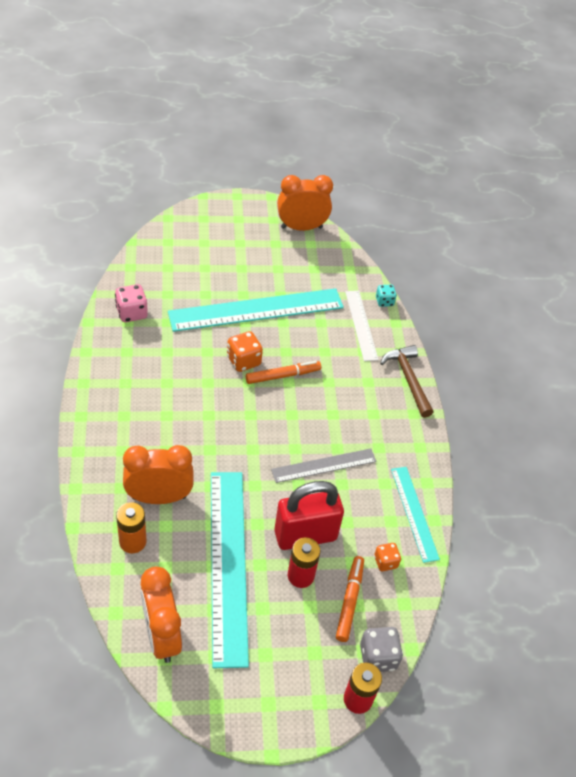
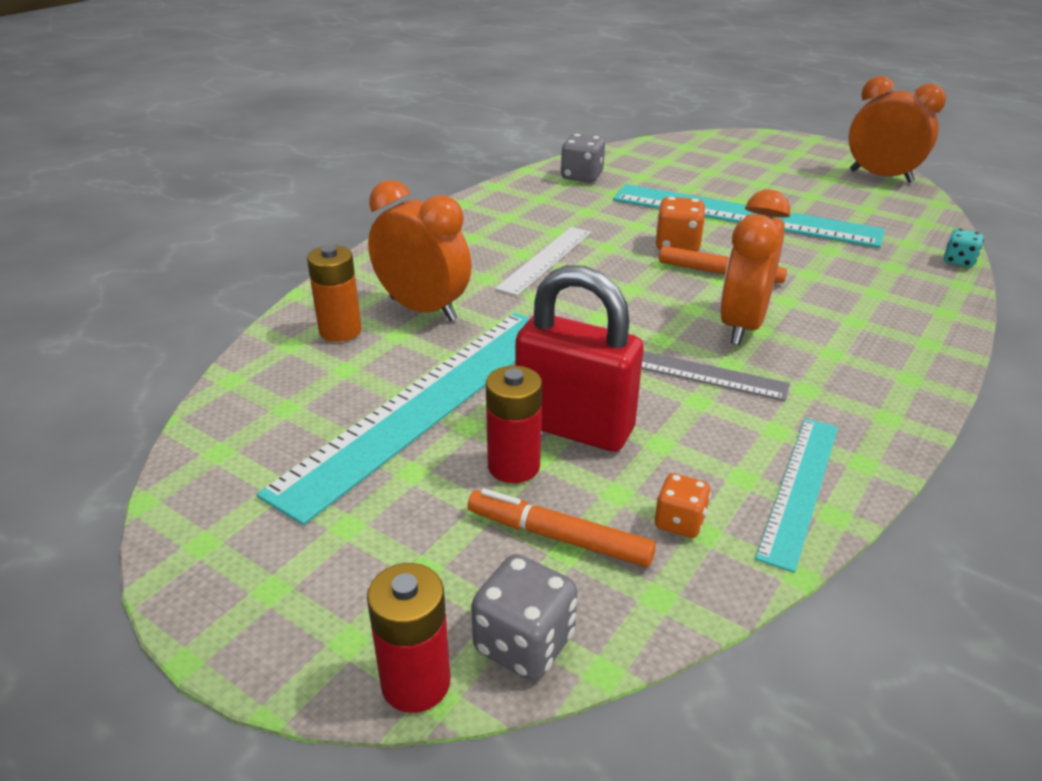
camera: 45 degrees right, 15 degrees down
pink dice [115,284,148,322] -> grey dice [560,134,605,182]
orange clock [141,566,182,663] -> orange clock moved to [720,189,790,345]
orange marker [336,556,364,642] -> orange marker turned 120 degrees counterclockwise [468,488,656,567]
white ruler [345,291,379,361] -> white ruler moved to [495,227,591,296]
brown hammer [380,345,433,418] -> none

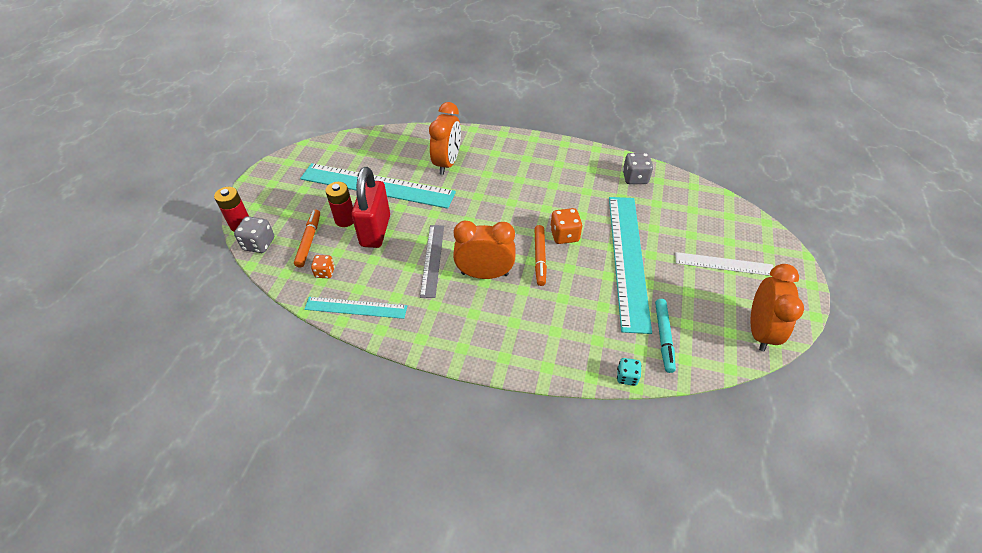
camera: 70 degrees right, 15 degrees up
orange battery [307,245,362,342] -> none
white ruler [495,227,591,296] -> white ruler moved to [675,252,773,276]
none -> turquoise marker [655,299,676,373]

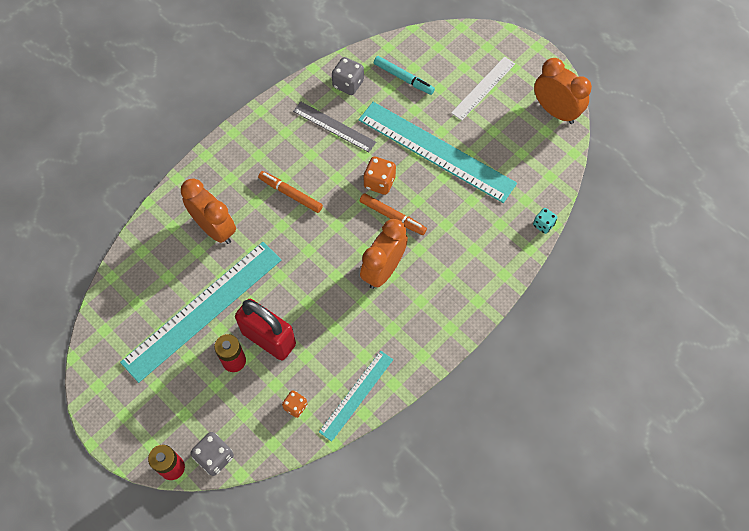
camera: 60 degrees left, 15 degrees up
orange marker [294,209,320,268] -> orange marker moved to [258,171,323,213]
grey ruler [420,225,444,298] -> grey ruler moved to [293,102,376,152]
turquoise marker [655,299,676,373] -> turquoise marker moved to [374,56,435,95]

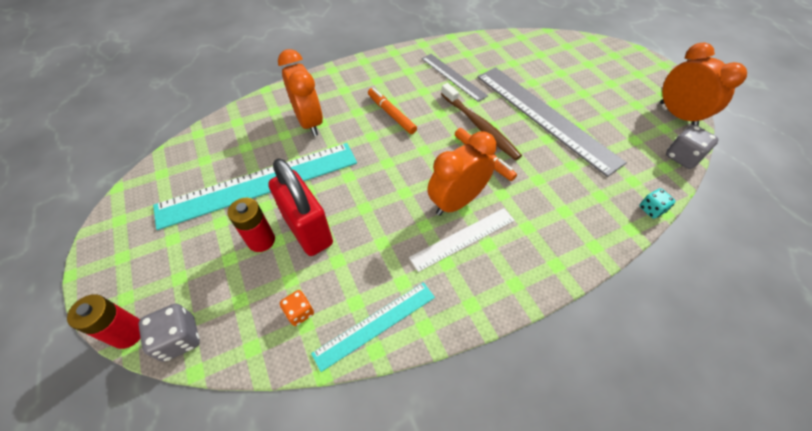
camera: 20 degrees right, 10 degrees down
grey dice [332,57,364,95] -> grey dice moved to [666,125,719,169]
turquoise ruler [359,102,517,203] -> grey ruler [477,67,627,177]
orange dice [363,157,396,195] -> brown toothbrush [441,83,522,160]
turquoise marker [374,56,435,95] -> none
white ruler [451,57,515,120] -> white ruler moved to [409,208,515,272]

